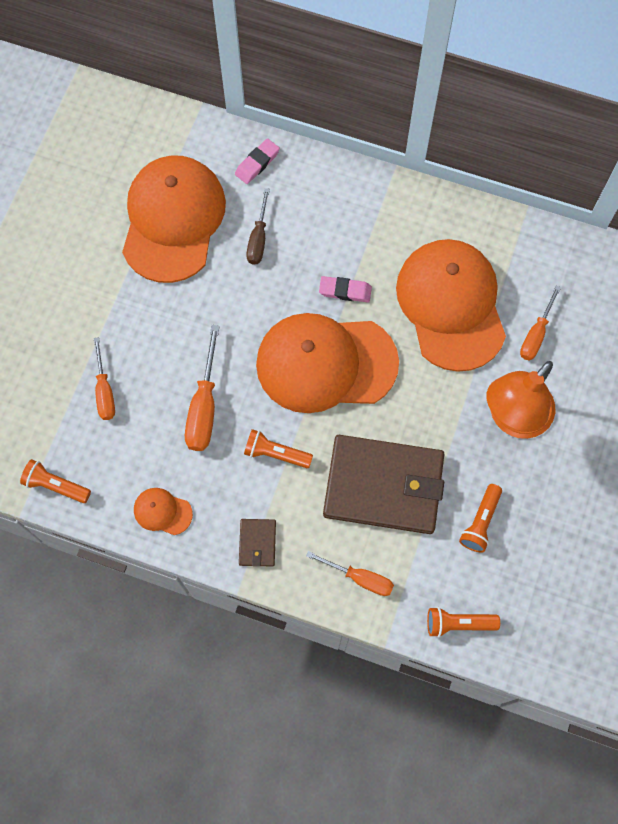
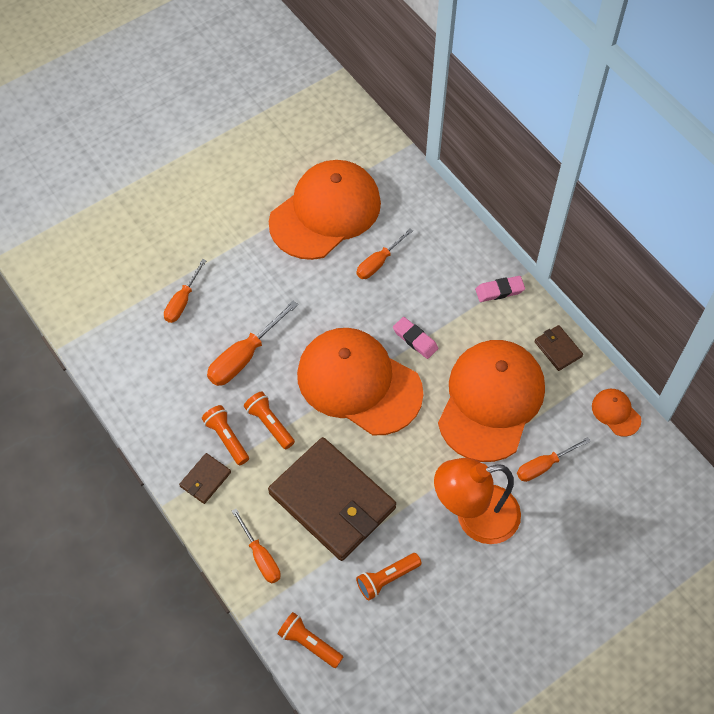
camera: 35 degrees right, 10 degrees down
orange flashlight [20,459,91,503] -> orange flashlight moved to [202,405,249,465]
orange cap [134,488,193,535] -> orange cap moved to [592,389,641,437]
pink eraser [235,138,280,184] -> pink eraser moved to [475,276,525,302]
brown screwdriver [246,188,270,265] -> orange screwdriver [356,228,413,279]
none -> brown wallet [534,325,583,371]

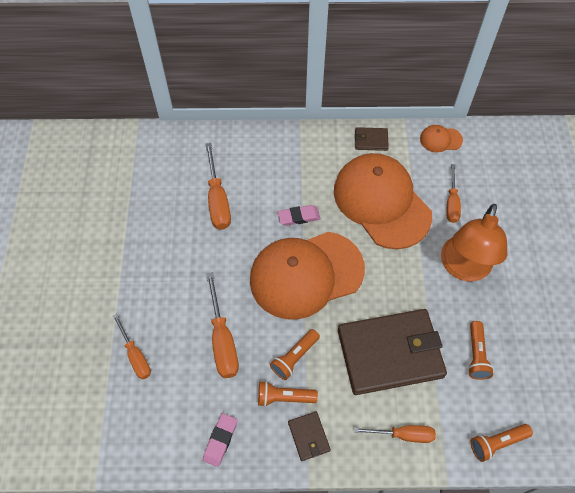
camera: 55 degrees left, 0 degrees up
orange flashlight [244,392,295,449] -> orange flashlight turned 45 degrees counterclockwise [270,329,320,380]
orange cap [269,160,381,260] -> none
orange screwdriver [356,228,413,279] -> orange screwdriver [205,143,231,230], size x1.50
pink eraser [475,276,525,302] -> pink eraser moved to [203,413,237,467]

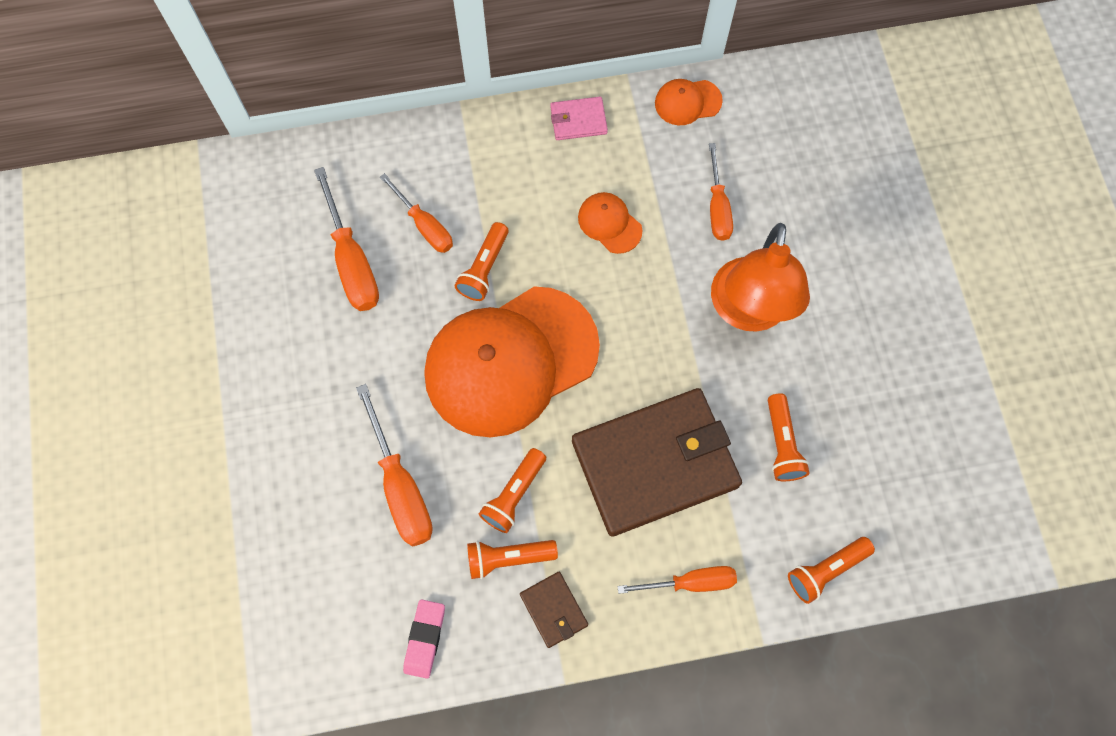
camera: 10 degrees left, 10 degrees up
orange screwdriver [113,314,151,379] -> orange screwdriver moved to [380,173,453,253]
pink eraser [278,205,321,226] -> orange flashlight [455,222,509,301]
orange cap [334,153,432,249] -> orange cap [578,192,643,254], size x0.41
brown wallet [355,127,389,151] -> pink wallet [550,97,608,140]

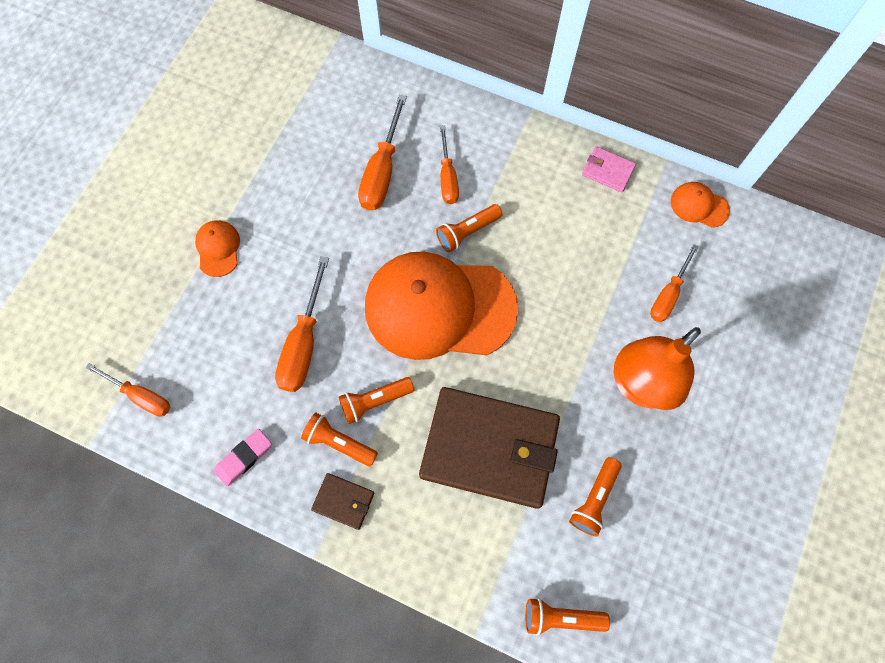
camera: 35 degrees right, 0 degrees up
brown wallet [520,572,588,648] -> brown wallet turned 75 degrees counterclockwise [311,473,374,530]
orange cap [578,192,643,254] -> orange cap moved to [195,220,240,277]
orange screwdriver [617,566,737,594] -> orange screwdriver moved to [85,363,170,416]

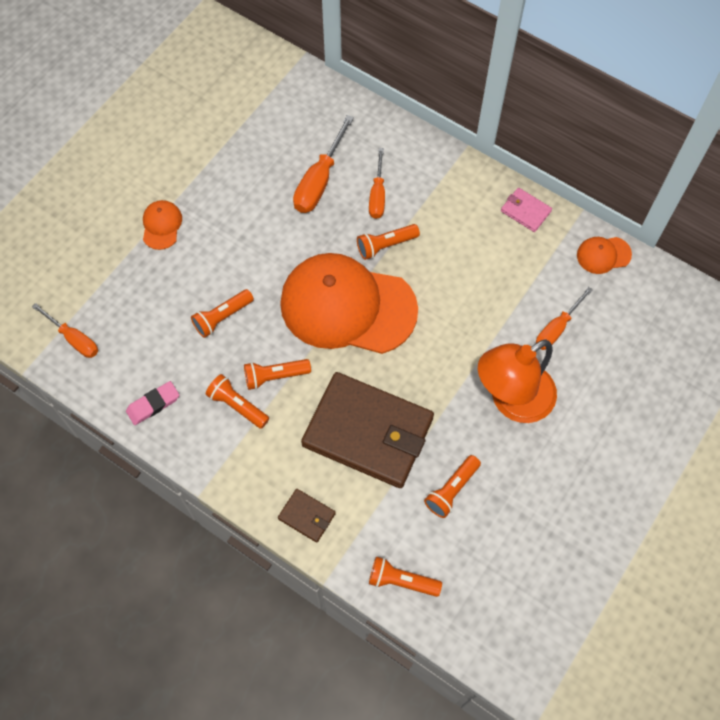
camera: 10 degrees right, 5 degrees down
orange screwdriver [275,256,329,392] -> orange flashlight [191,289,254,338]
brown wallet [311,473,374,530] -> brown wallet moved to [278,489,336,543]
orange cap [671,182,730,228] -> orange cap turned 45 degrees counterclockwise [577,237,632,274]

